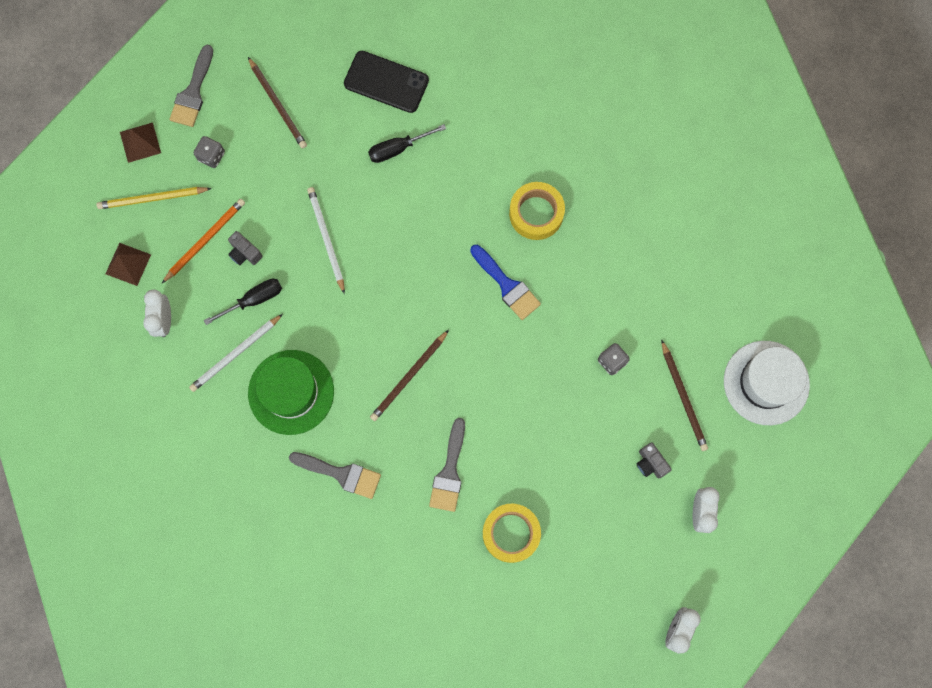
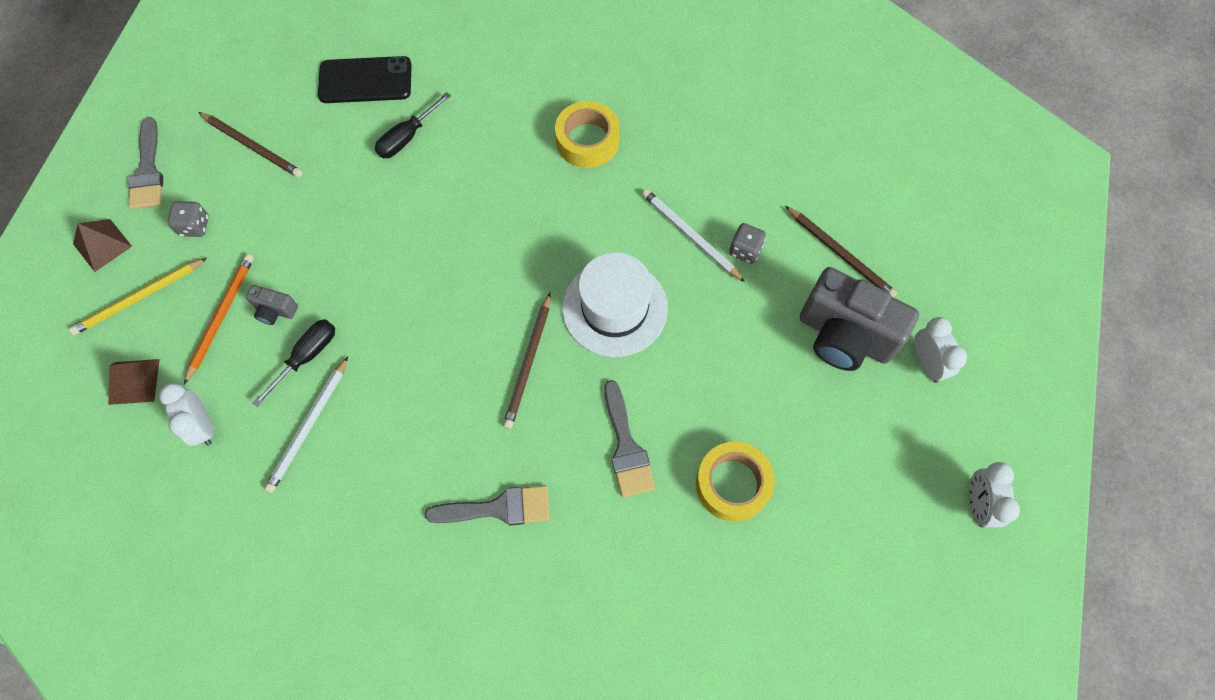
camera: 25 degrees left, 10 degrees down
green hat [248,350,334,435] -> none
white pencil [307,187,345,294] -> white pencil moved to [642,189,745,282]
blue brush [470,245,541,320] -> none
grey camera [637,442,672,479] -> grey camera [800,267,919,371], size x2.35
white hat [724,341,810,425] -> white hat moved to [562,252,668,357]

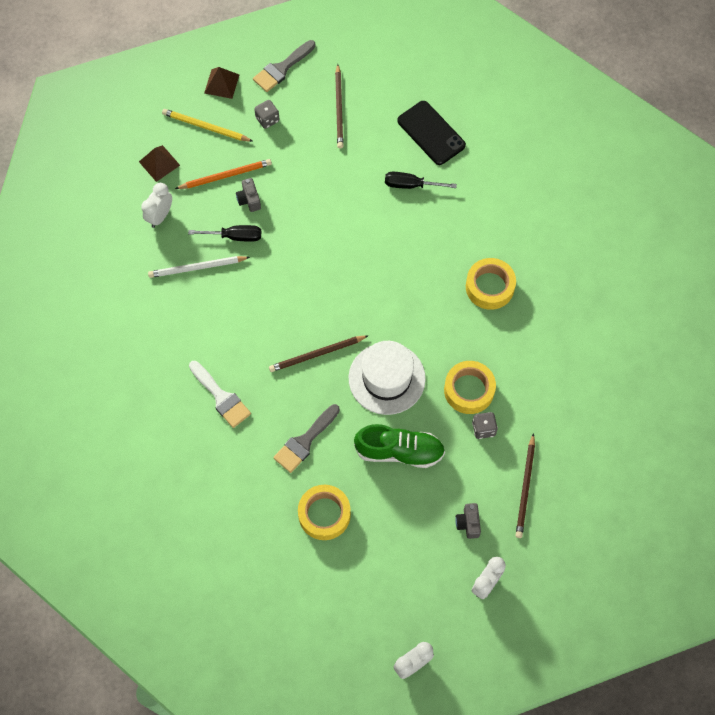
camera: 55 degrees right, 0 degrees up
grey brush [425,486,550,526] -> white brush [189,361,251,428]
white pencil [642,189,745,282] -> yellow tape [444,361,496,414]
grey camera [800,267,919,371] -> grey camera [455,503,481,539], size x0.43
none -> green shoe [354,424,445,468]

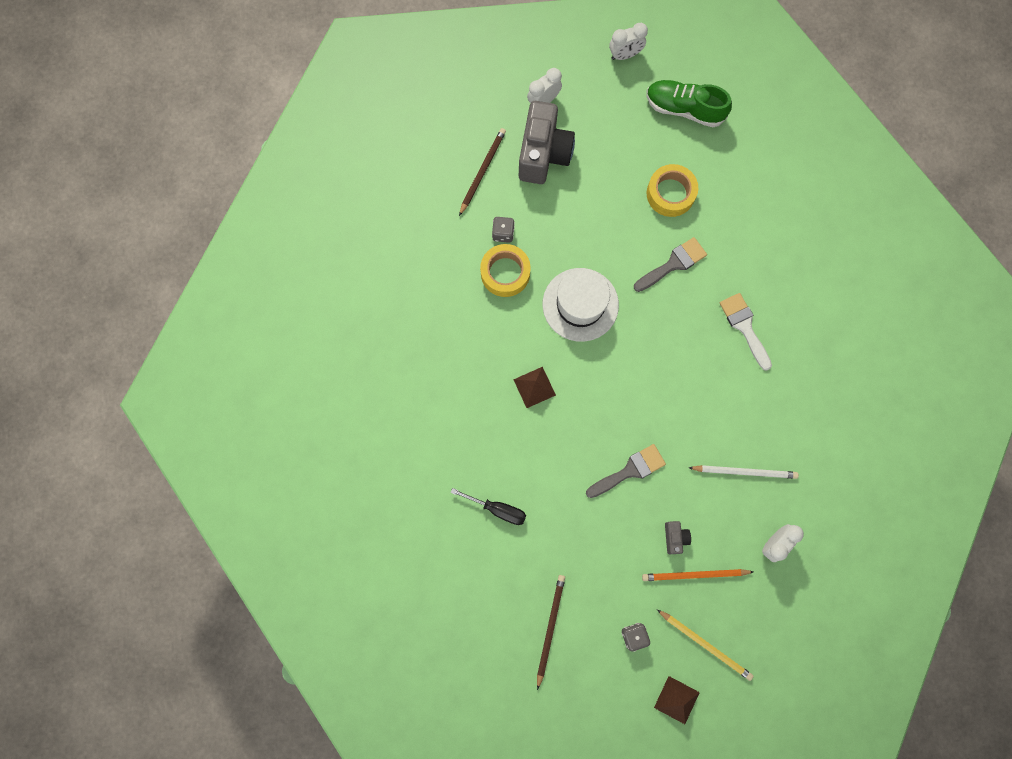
camera: 165 degrees left, 10 degrees up
brown pyramid [139,145,180,182] -> brown pyramid moved to [513,367,556,408]
black screwdriver [188,225,261,242] -> none
grey brush [253,40,316,92] -> grey brush moved to [586,444,666,498]
brown pencil [269,335,369,372] -> none
green shoe [354,424,445,468] -> green shoe moved to [647,80,732,127]
black phone [397,101,466,165] -> none
grey camera [455,503,481,539] -> grey camera [519,101,575,184], size x2.35
yellow tape [466,258,516,310] -> none

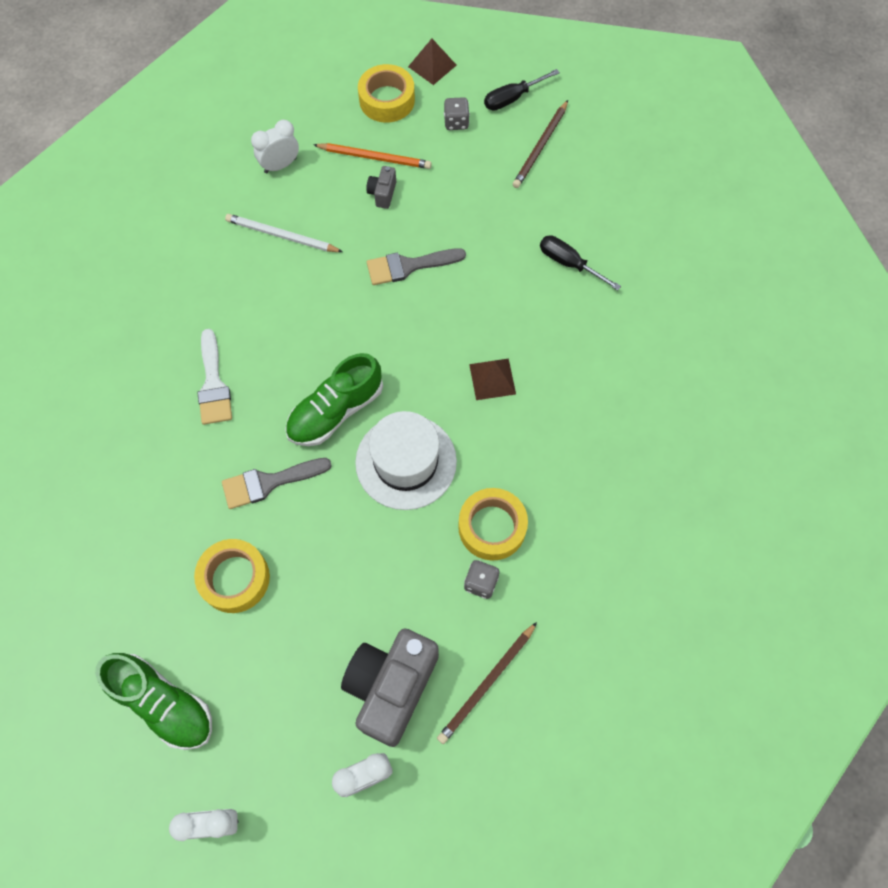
camera: 165 degrees left, 10 degrees down
yellow pencil [657,610,753,681] -> yellow tape [358,64,415,123]
none -> green shoe [285,353,383,446]
none -> black screwdriver [484,69,560,111]

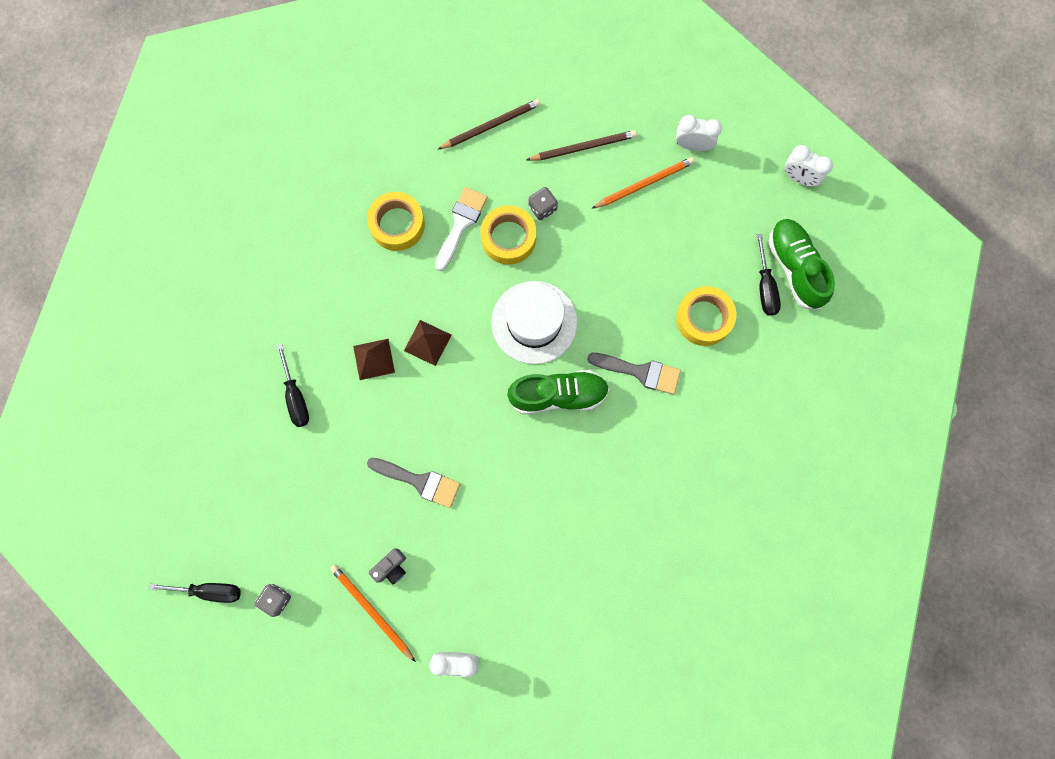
camera: 145 degrees left, 10 degrees up
white brush [198,329,232,425] -> white brush moved to [435,187,488,271]
white pencil [225,214,343,252] -> none
grey camera [341,628,439,747] -> orange pencil [591,157,694,209]
yellow tape [358,64,415,123] -> yellow tape moved to [367,192,425,251]
brown pyramid [408,39,457,85] -> brown pyramid moved to [353,339,395,380]
brown pencil [513,100,568,188] -> brown pencil moved to [437,99,540,150]
none -> black screwdriver [756,234,781,316]

